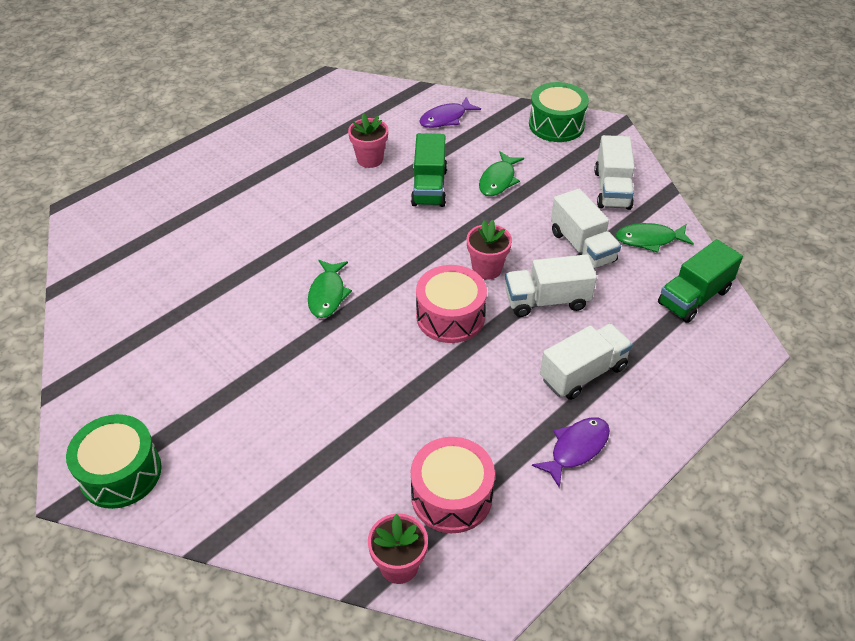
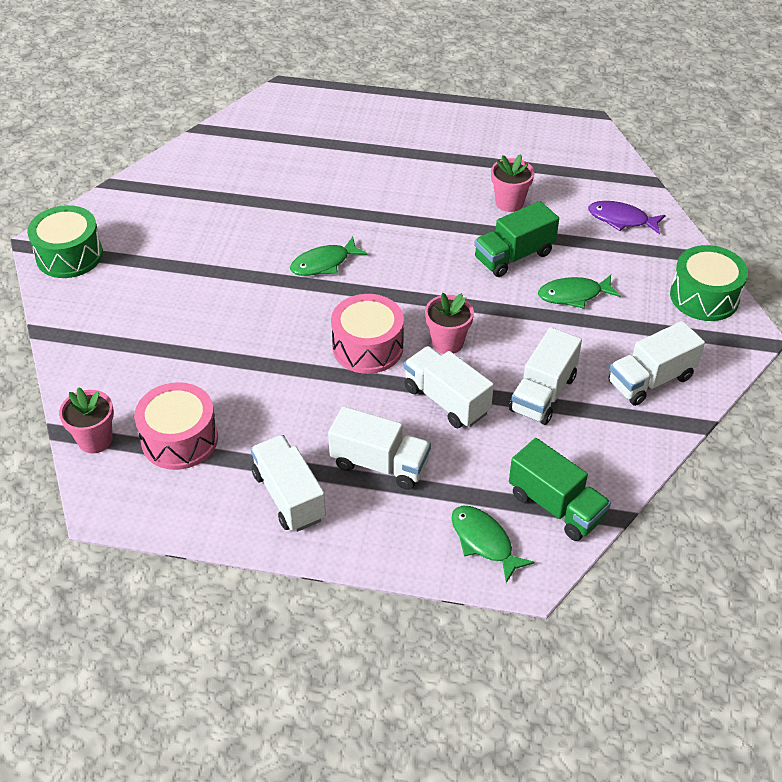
camera: 55 degrees right, 0 degrees up
purple fish [532,417,610,488] -> white truck [251,435,326,532]
green fish [616,223,694,253] -> green fish moved to [451,506,535,583]
green truck [658,239,743,323] -> green truck turned 150 degrees counterclockwise [509,438,611,541]

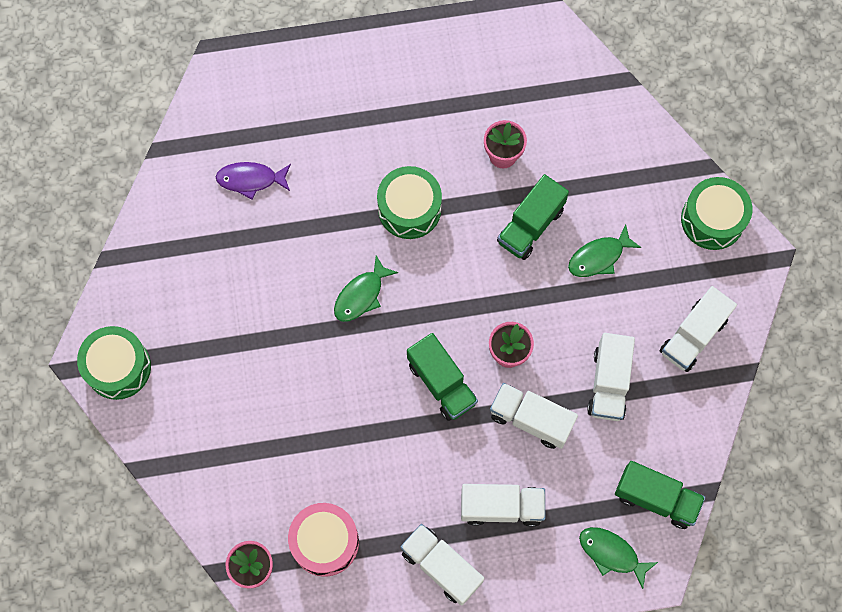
camera: 20 degrees left, 25 degrees up
pink drum [331,294,404,374] -> green truck [407,333,478,421]
purple fish [588,201,666,234] -> purple fish moved to [216,162,291,200]
none -> green drum [377,166,442,239]

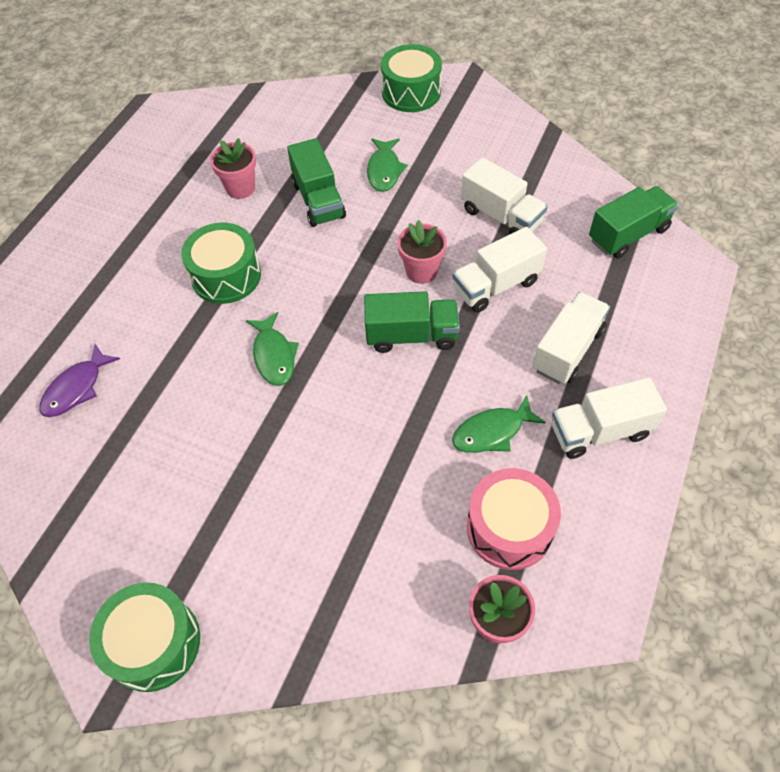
camera: 55 degrees left, 15 degrees down
green fish [579,527,658,589] -> green fish moved to [452,395,546,453]
white truck [660,286,737,372] -> none

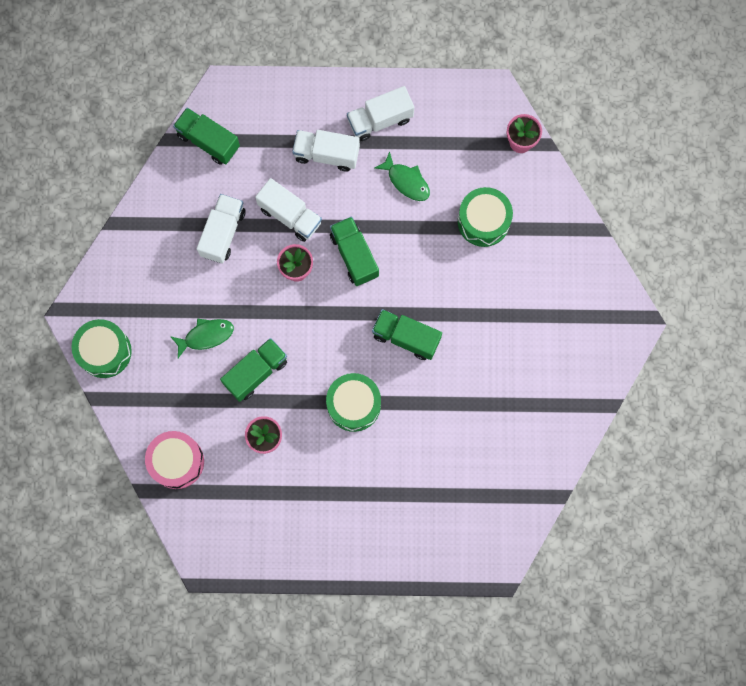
camera: 115 degrees left, 20 degrees up
purple fish [39,344,120,417] -> none
green drum [89,582,200,692] -> green drum moved to [458,187,513,247]
green fish [246,312,299,386] -> green truck [372,309,442,360]
pink drum [467,468,561,570] -> pink drum moved to [145,431,204,489]
white truck [552,377,667,459] -> white truck turned 105 degrees clockwise [347,86,414,141]

